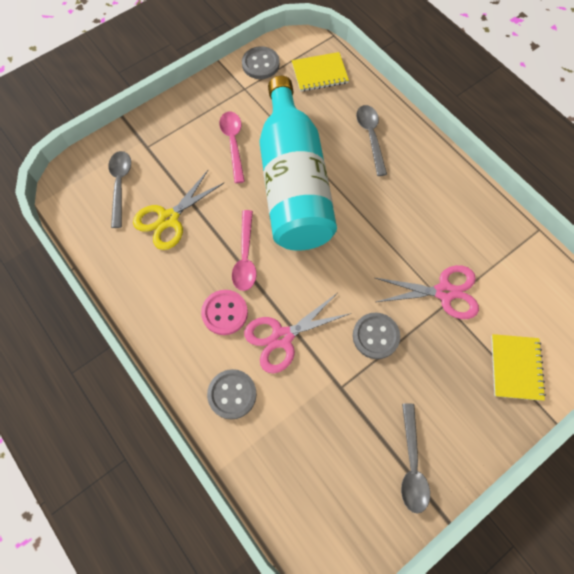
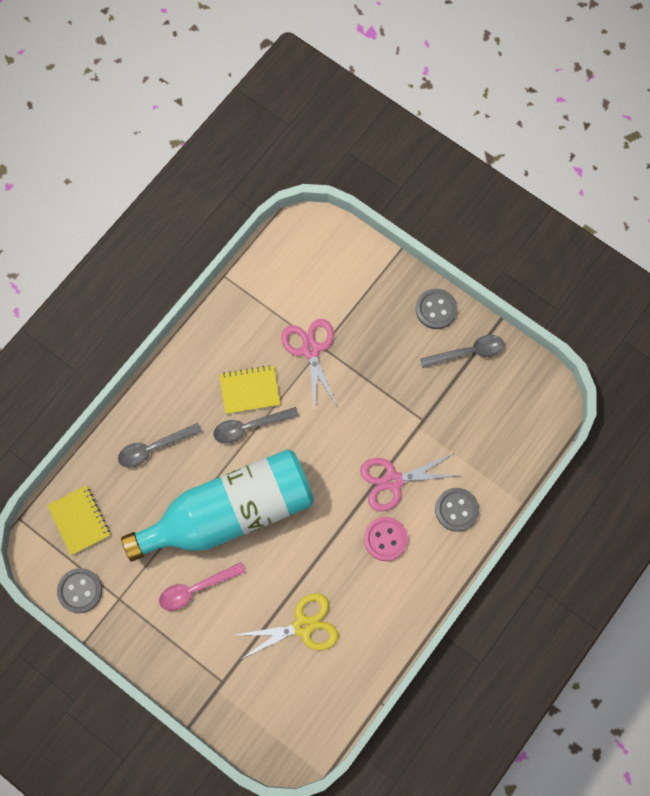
camera: 105 degrees left, 5 degrees up
grey spoon [108,151,131,228] -> grey spoon moved to [213,407,299,444]
yellow scissors [133,170,224,250] -> yellow scissors turned 45 degrees counterclockwise [235,593,339,659]
pink spoon [232,210,257,291] -> none
pink scissors [244,293,351,373] -> pink scissors turned 120 degrees clockwise [360,454,462,511]
grey button [353,313,400,359] -> grey button moved to [416,289,457,329]
yellow notebook [491,334,546,401] -> yellow notebook moved to [219,365,281,414]

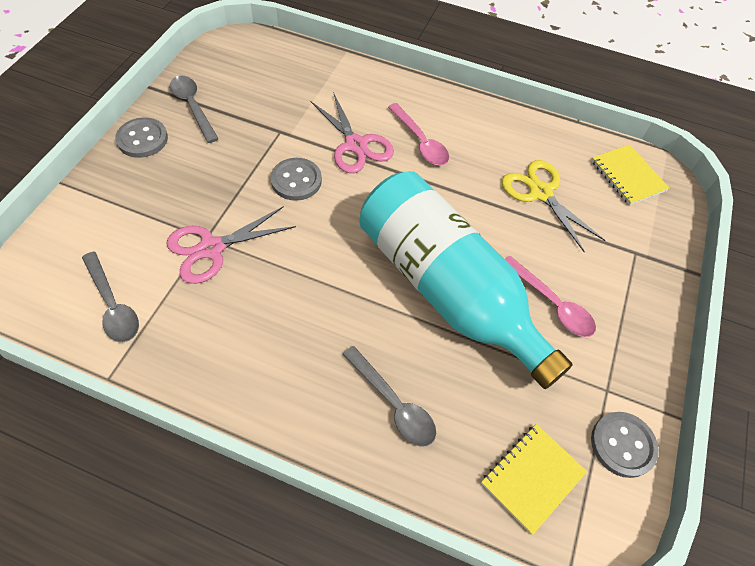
camera: 110 degrees left, 15 degrees down
grey spoon [213,407,299,444] -> grey spoon moved to [82,251,139,342]
yellow notebook [219,365,281,414] -> yellow notebook moved to [591,144,669,205]
pink button [364,517,408,561] -> pink spoon [388,103,449,165]
grey button [435,488,479,532] -> grey button moved to [270,158,322,201]

